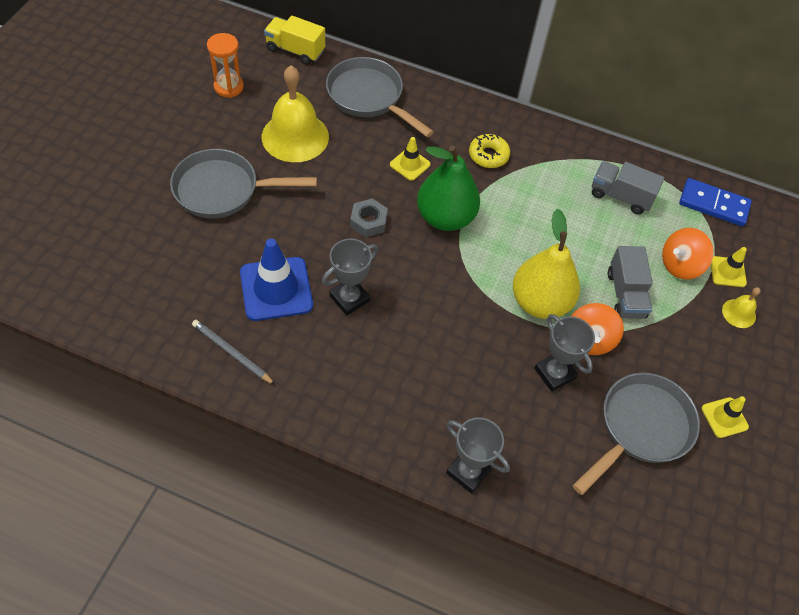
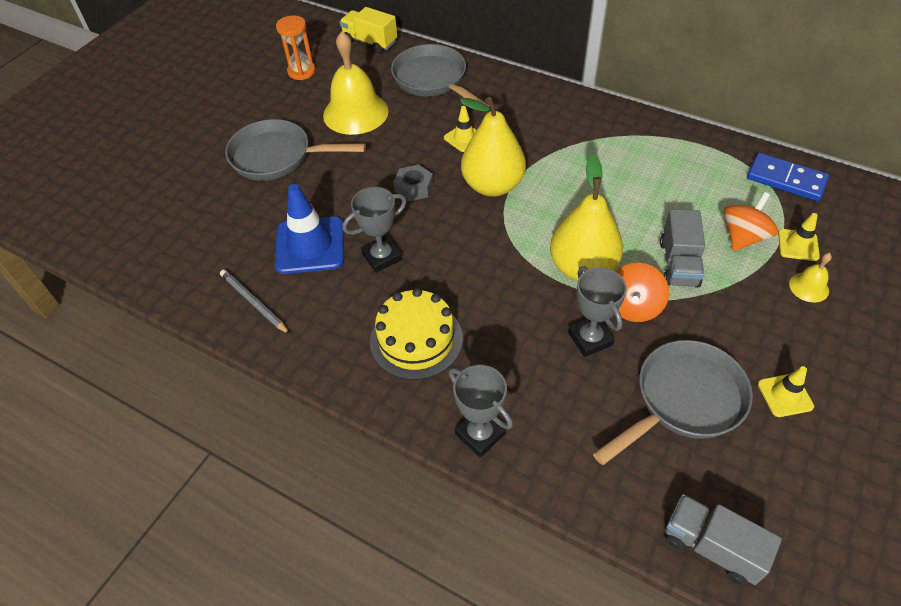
camera: 15 degrees right, 5 degrees down
green pear [417,145,480,231] -> yellow pear [459,97,526,197]
yellow donut [469,134,510,168] -> none
grey truck [592,161,664,214] -> grey truck moved to [665,494,782,585]
orange spinning top [662,228,713,280] -> orange spinning top turned 150 degrees clockwise [724,192,779,251]
none -> yellow cake [370,288,463,380]

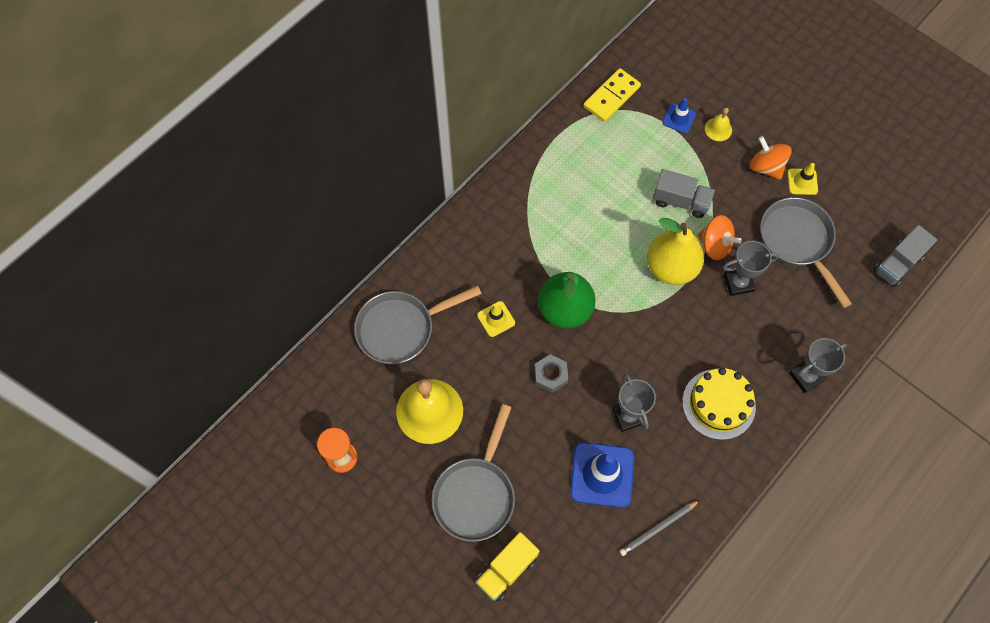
camera: 80 degrees left, 15 degrees up
yellow truck [340,7,397,53] -> yellow truck moved to [476,532,540,601]
yellow pear [459,97,526,197] -> green pear [538,272,596,329]
orange spinning top [724,192,779,251] -> orange spinning top moved to [750,136,792,180]
blue domino [747,153,829,201] -> yellow domino [584,68,641,122]
yellow traffic cone [778,213,820,261] -> blue traffic cone [663,98,696,133]

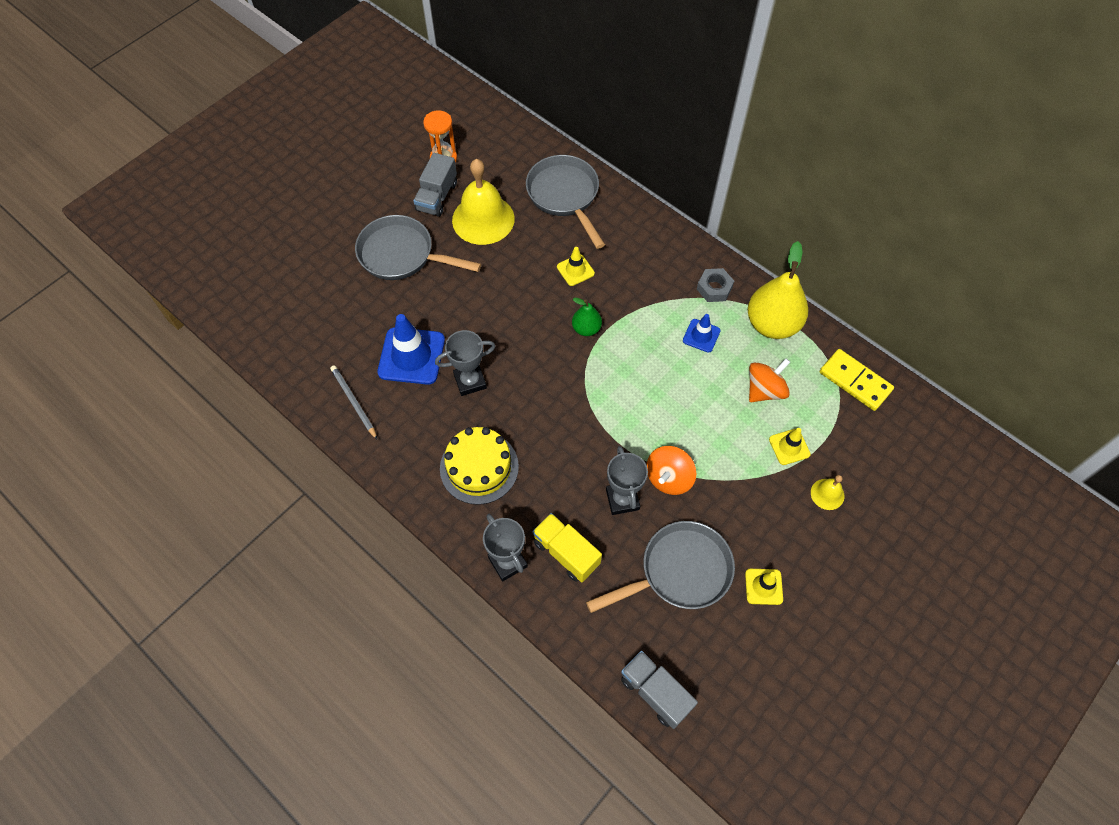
camera: 90 degrees right, 5 degrees down
yellow truck [476,532,540,601] -> yellow truck moved to [532,513,602,582]
grey nut [534,354,568,393] -> grey nut moved to [697,268,734,302]
green pear [538,272,596,329] -> green pear [572,298,602,336], size x0.51
yellow pear [647,218,704,285] -> yellow pear moved to [748,241,808,339]
grey truck [653,169,715,218] -> grey truck moved to [413,153,457,217]
blue traffic cone [663,98,696,133] -> blue traffic cone moved to [683,314,720,353]
orange spinning top [750,136,792,180] -> orange spinning top moved to [749,358,790,402]
none -> yellow traffic cone [769,428,811,465]

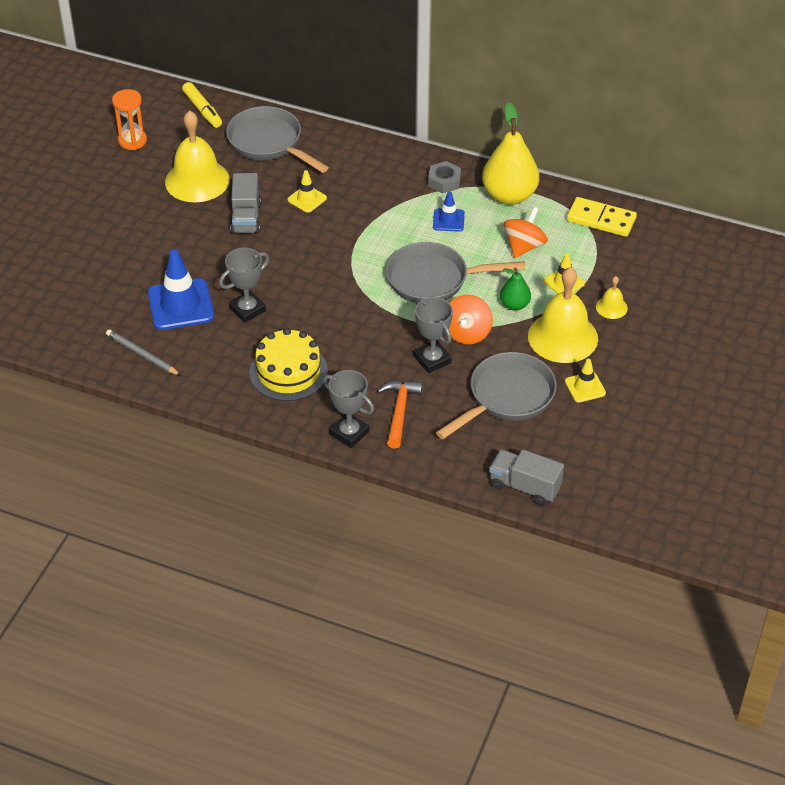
camera: 20 degrees left, 15 degrees down
grey pan [355,215,481,280] -> grey pan moved to [386,242,525,303]
grey truck [413,153,457,217] -> grey truck moved to [230,173,261,234]
yellow truck [532,513,602,582] -> orange hammer [377,381,423,449]
green pear [572,298,602,336] -> green pear moved to [500,267,531,311]
none -> yellow marker [182,82,222,128]
none -> yellow bell [528,267,598,363]

